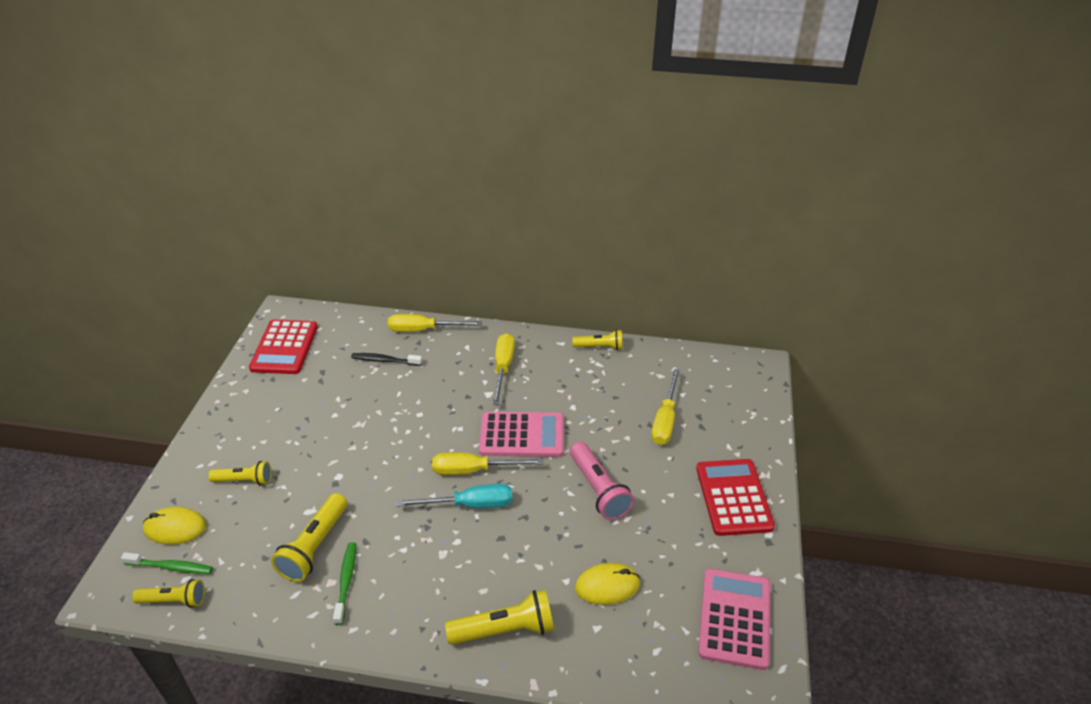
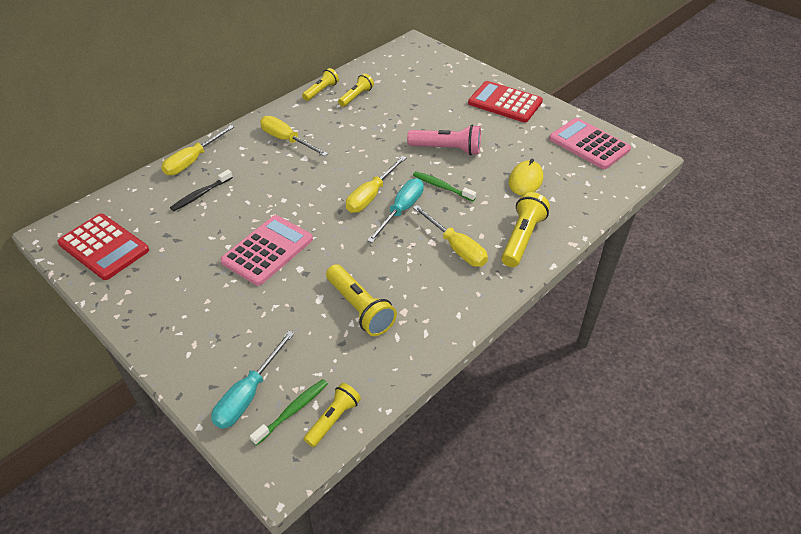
camera: 55 degrees left, 5 degrees up
yellow mouse [143,507,206,545] -> turquoise screwdriver [211,331,295,429]
yellow flashlight [208,461,272,486] -> yellow flashlight moved to [338,73,374,107]
green toothbrush [333,542,356,625] -> green toothbrush moved to [413,171,476,201]
pink calculator [479,412,564,457] -> pink calculator moved to [220,215,313,286]
yellow screwdriver [651,369,680,445] -> yellow screwdriver moved to [413,205,488,267]

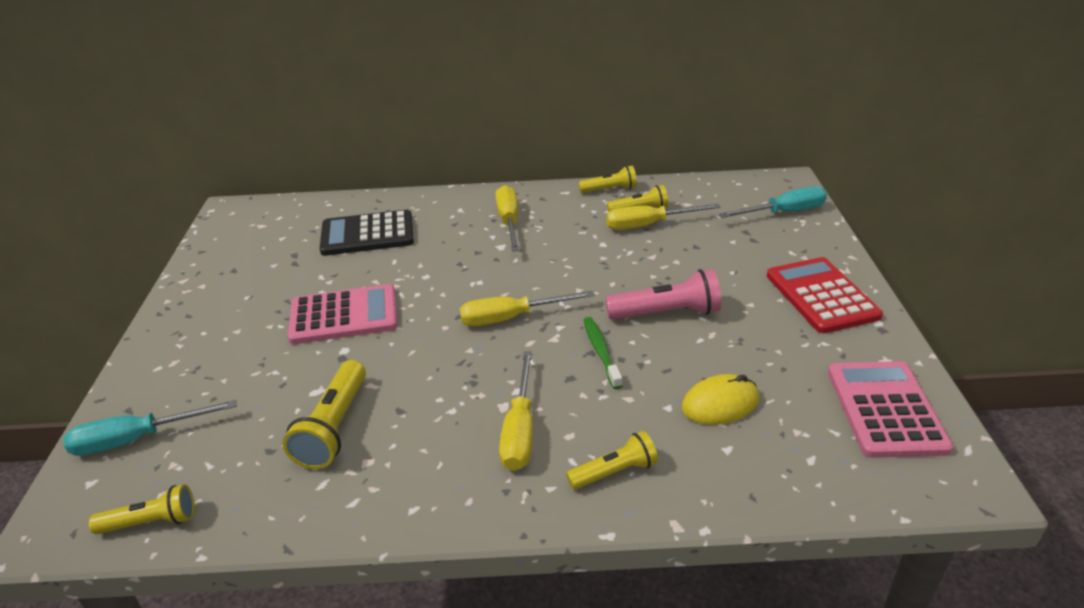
camera: 45 degrees right, 10 degrees down
red calculator [57,214,149,280] -> none
yellow screwdriver [161,125,234,175] -> yellow screwdriver moved to [606,204,721,230]
black toothbrush [170,170,233,211] -> black calculator [320,210,414,256]
green toothbrush [250,379,328,446] -> none
turquoise screwdriver [367,178,424,243] -> turquoise screwdriver moved to [719,186,827,218]
pink flashlight [407,125,481,155] -> pink flashlight turned 60 degrees counterclockwise [605,269,721,320]
yellow flashlight [501,192,550,267] -> yellow flashlight [566,431,658,490], size x0.65

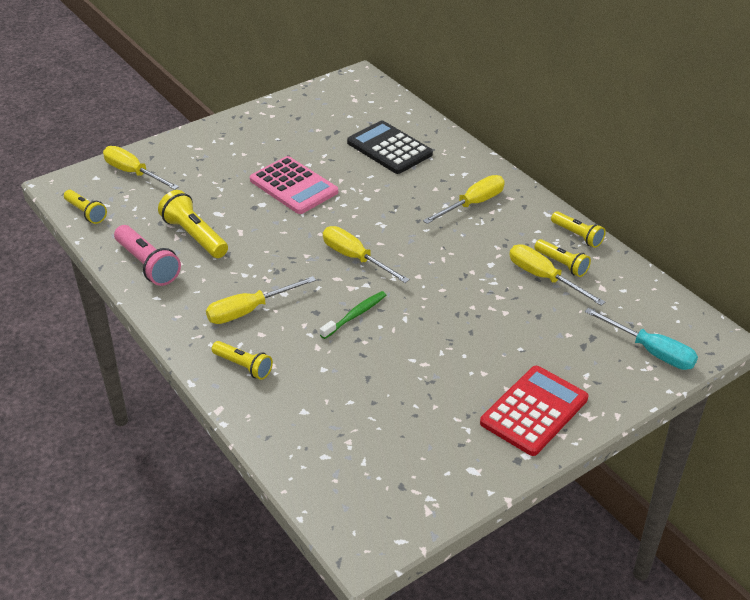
camera: 55 degrees right, 5 degrees up
turquoise screwdriver [63,400,236,456] -> yellow screwdriver [103,146,179,190]
yellow flashlight [282,360,366,469] -> yellow flashlight turned 75 degrees clockwise [158,190,228,258]
pink flashlight [605,269,721,320] -> pink flashlight moved to [114,225,181,286]
yellow mouse [682,374,759,425] -> none
pink calculator [828,361,953,458] -> none

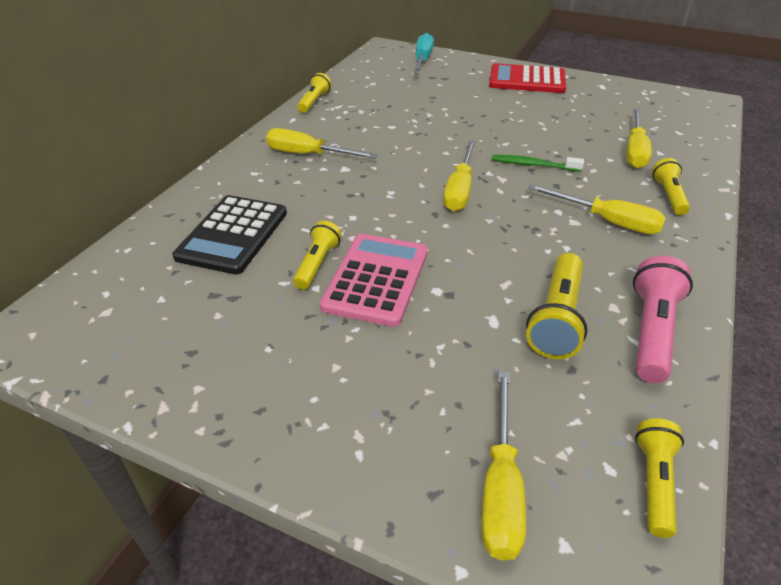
camera: 120 degrees left, 0 degrees up
yellow screwdriver [509,245,605,306] -> yellow screwdriver moved to [626,109,652,169]
yellow flashlight [534,239,591,277] -> yellow flashlight moved to [293,221,342,290]

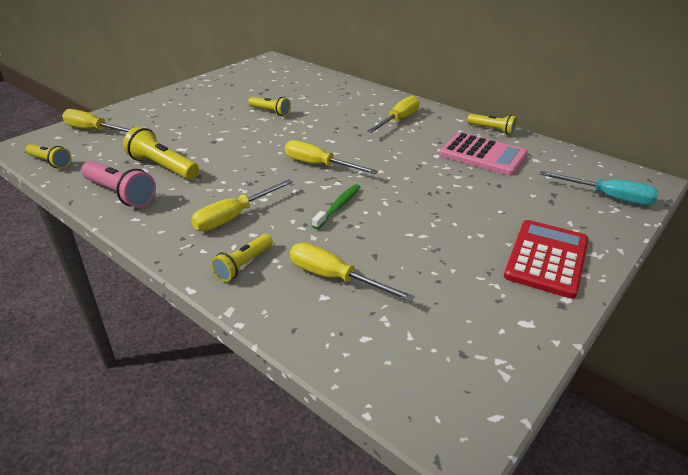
camera: 105 degrees right, 5 degrees down
black calculator [172,195,287,275] -> none
pink calculator [320,234,428,327] -> pink calculator moved to [439,132,528,176]
yellow flashlight [652,158,690,215] -> yellow flashlight turned 105 degrees clockwise [211,234,273,282]

